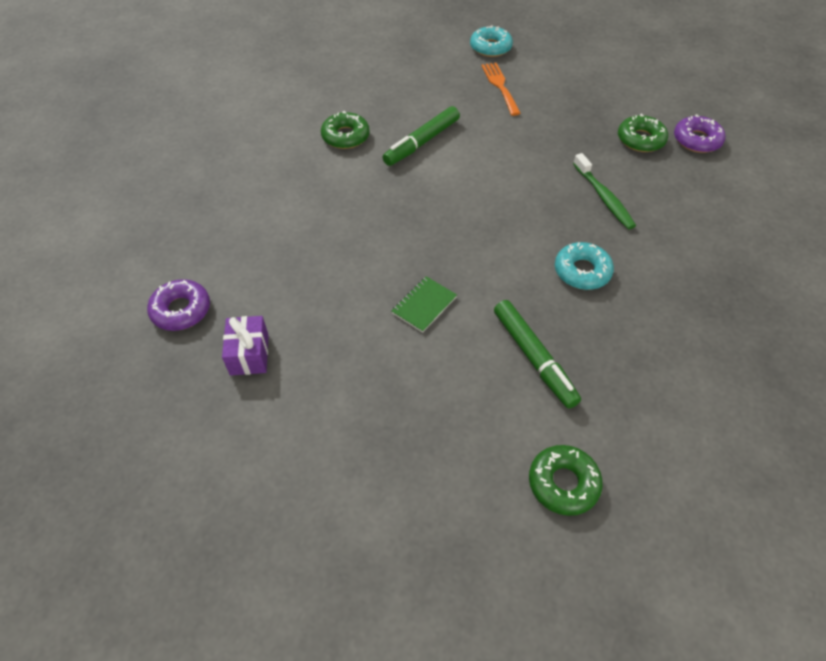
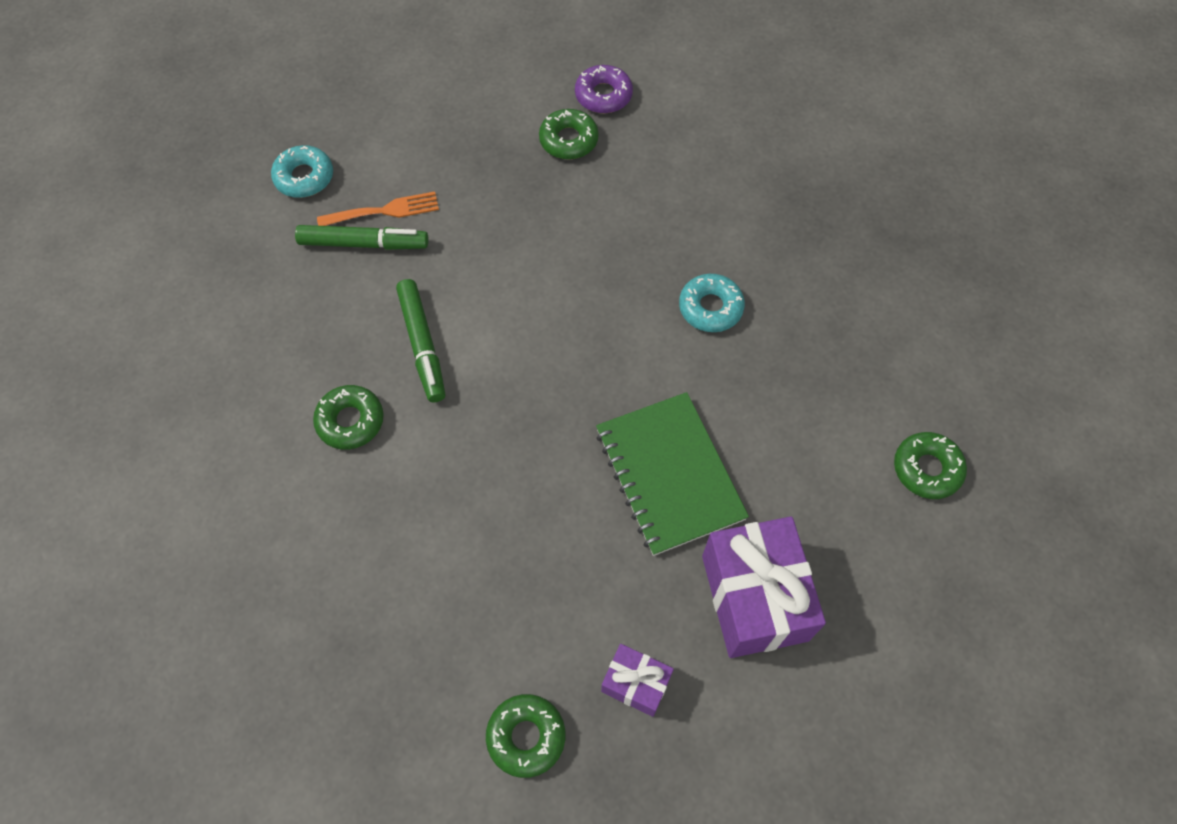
camera: 60 degrees left, 10 degrees up
purple donut [147,279,210,331] -> green donut [486,694,565,778]
green notebook [391,276,457,333] -> green notebook [596,392,749,556], size x2.17
orange fork [481,63,521,116] -> orange fork turned 150 degrees clockwise [317,191,439,226]
green marker [494,300,581,409] -> green marker moved to [295,225,429,250]
green toothbrush [573,153,636,229] -> none
none -> purple gift [702,516,826,658]

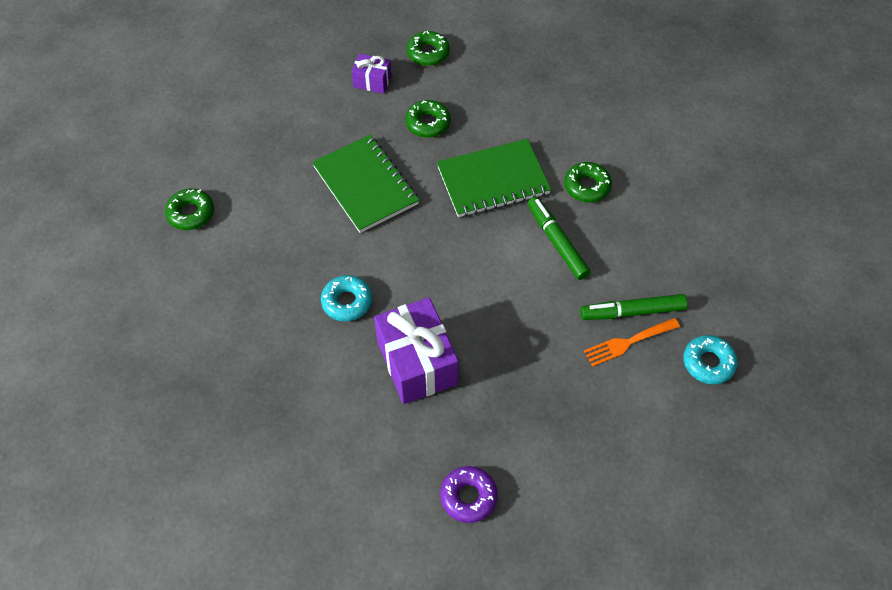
camera: 170 degrees right, 5 degrees down
green donut [539,109,599,159] -> green donut moved to [405,100,451,138]
purple gift [702,516,826,658] -> purple gift moved to [374,297,458,404]
none -> green notebook [437,139,551,217]

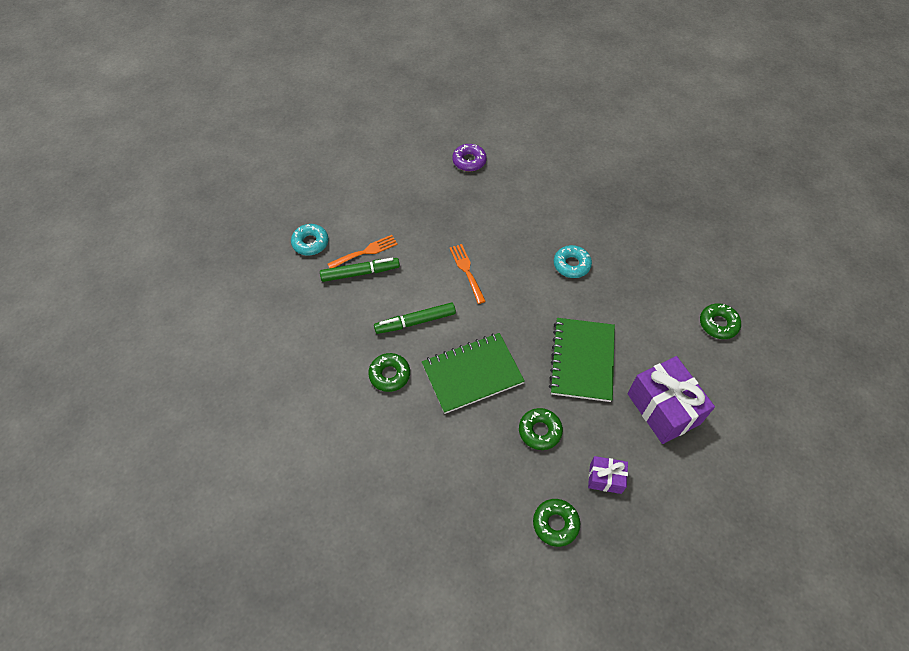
camera: 175 degrees right, 0 degrees up
green notebook [312,135,419,233] -> green notebook turned 45 degrees clockwise [549,318,615,402]
purple gift [374,297,458,404] -> purple gift moved to [627,356,715,444]
green marker [528,197,591,280] -> green marker turned 105 degrees clockwise [374,303,456,334]
none -> orange fork [450,244,486,304]

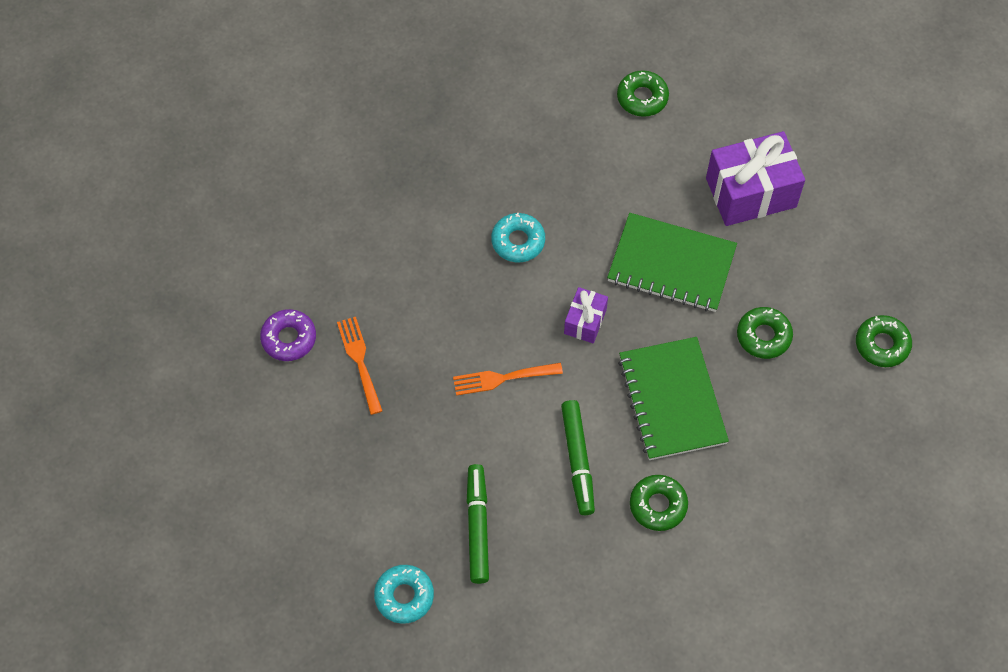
camera: 80 degrees left, 5 degrees up
orange fork [328,235,398,268] -> orange fork moved to [337,317,382,415]
purple gift [588,456,628,494] -> purple gift moved to [564,287,608,343]

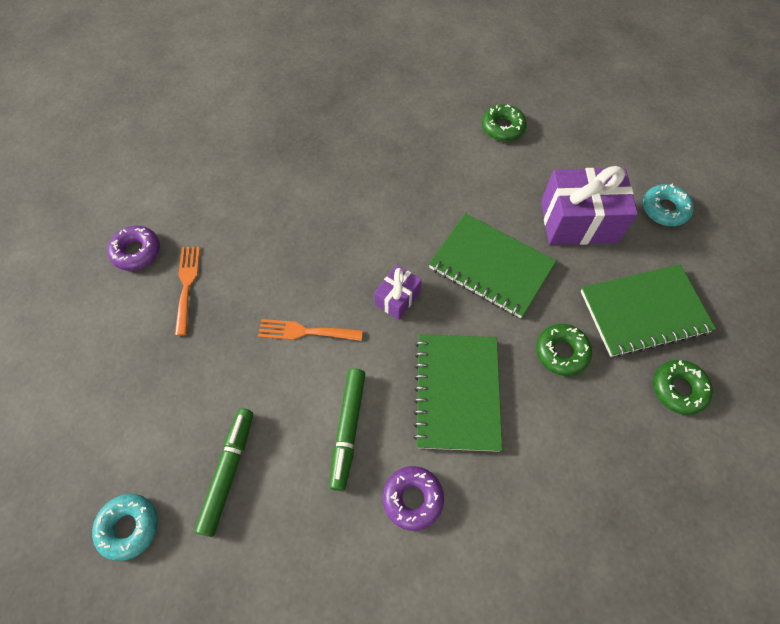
camera: 15 degrees right, 0 degrees up
turquoise donut [491,212,545,262] -> turquoise donut moved to [643,184,694,226]
green donut [630,475,688,531] -> purple donut [383,466,444,531]
none -> green notebook [581,264,716,357]

